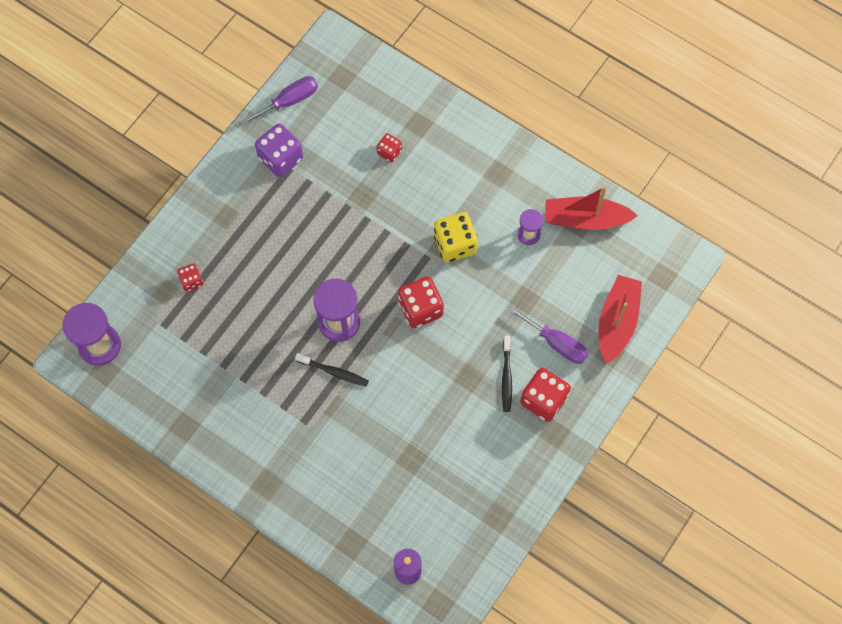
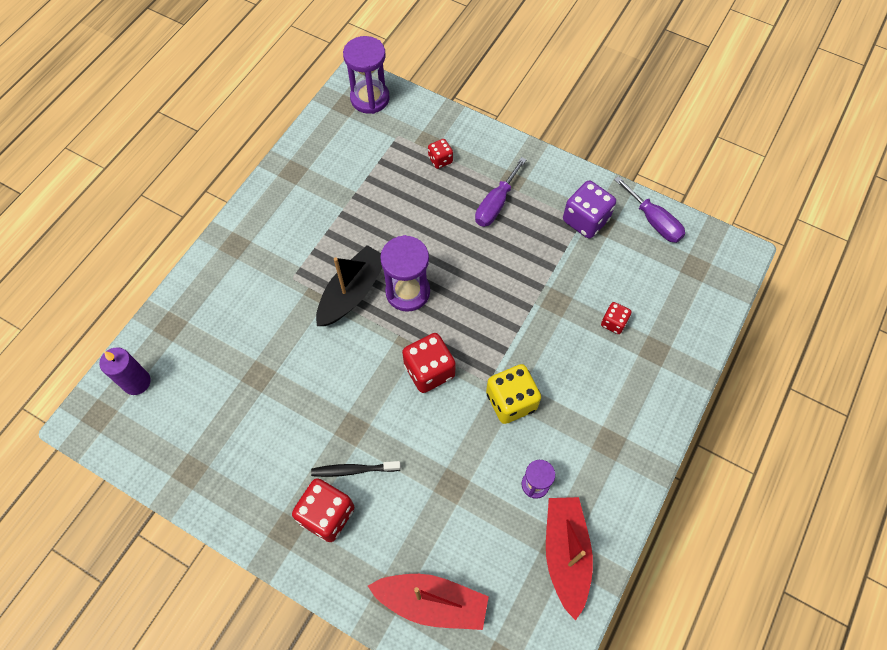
camera: 85 degrees right, 5 degrees down
black toothbrush [295,353,369,387] -> black boat [316,245,382,326]
purple screwdriver [509,306,588,364] -> purple screwdriver moved to [475,157,527,227]

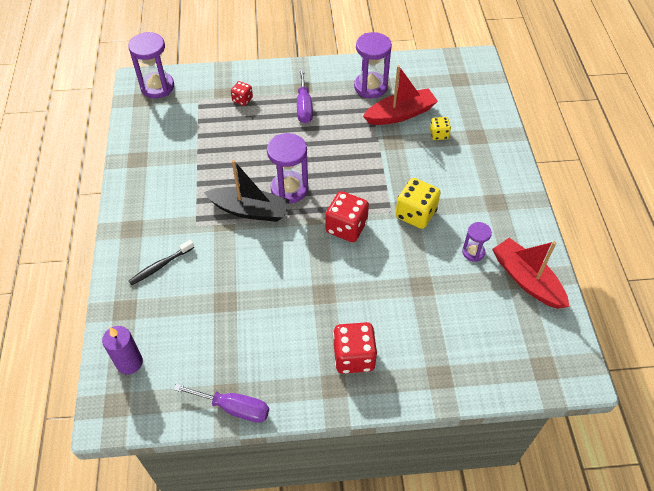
camera: 35 degrees left, 10 degrees down
black toothbrush [311,461,401,477] -> black toothbrush moved to [129,240,194,285]
black boat [316,245,382,326] -> black boat turned 105 degrees clockwise [204,160,290,222]
red boat [368,574,489,630] -> red boat moved to [363,65,438,125]
purple dice [563,181,616,238] -> purple hourglass [354,32,392,98]
red dice [601,302,631,334] -> yellow dice [430,117,451,140]
purple screwdriver [614,176,685,243] -> purple screwdriver moved to [174,384,269,423]

